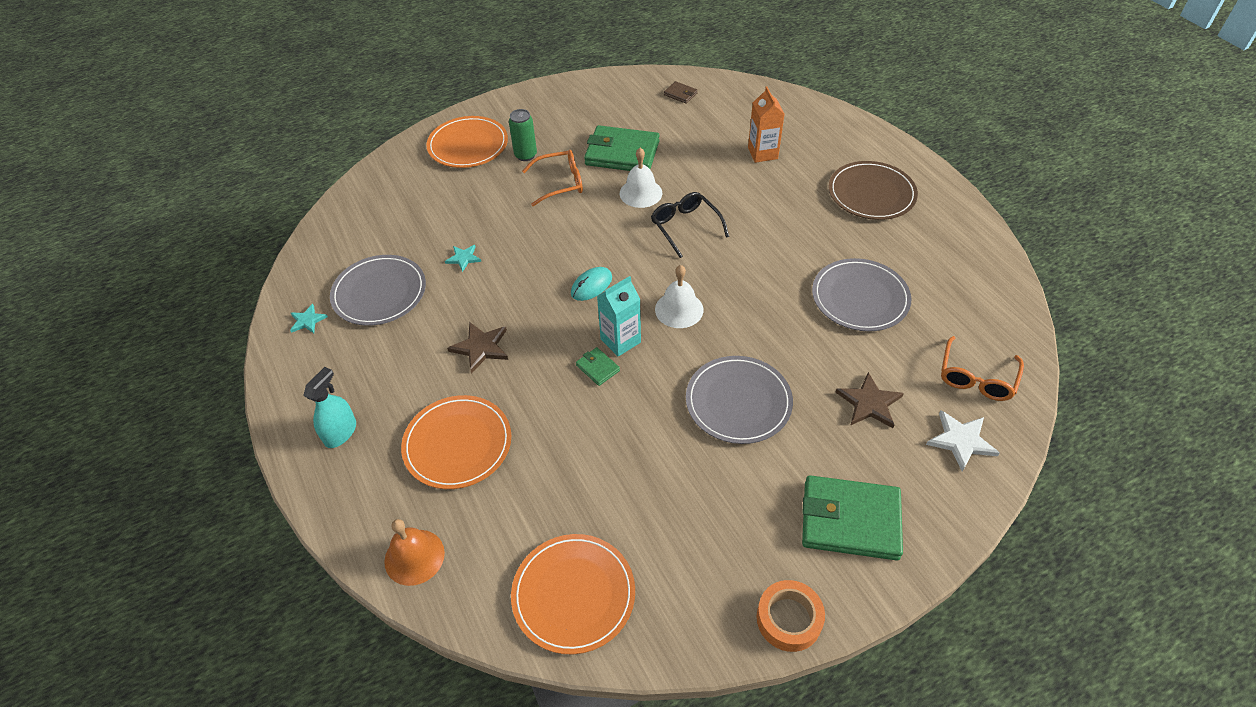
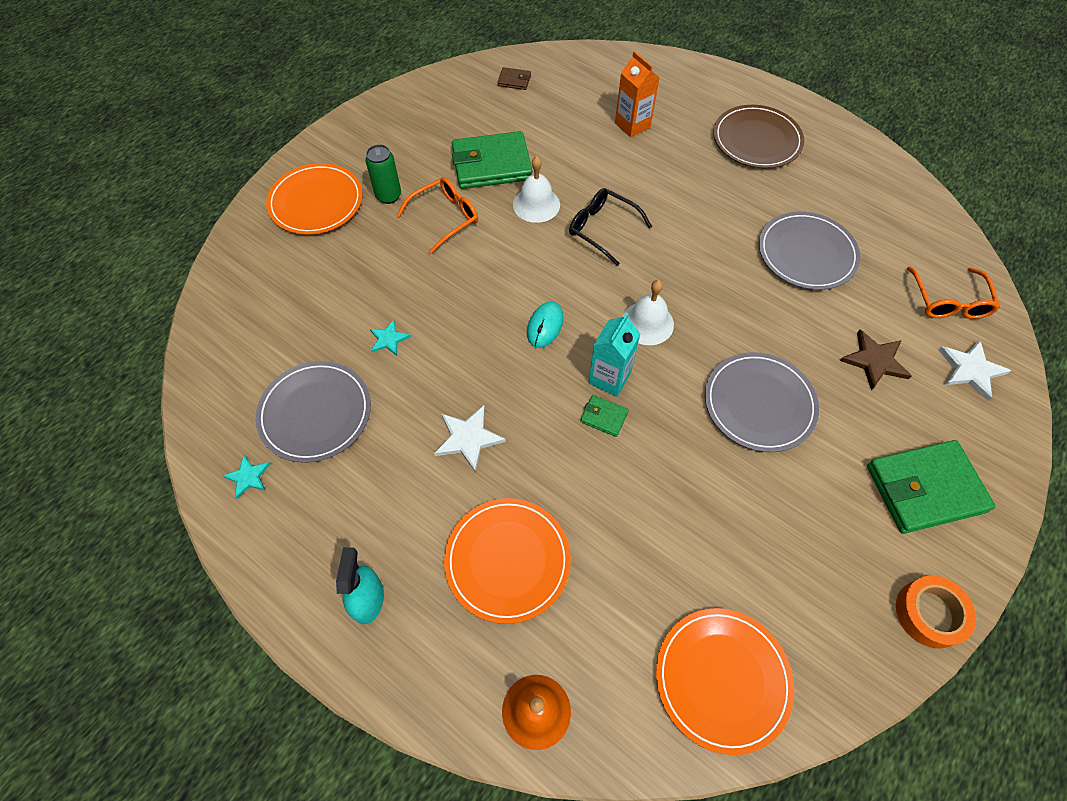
camera: 25 degrees left, 10 degrees up
brown star [447,322,508,374] -> white star [434,405,506,472]

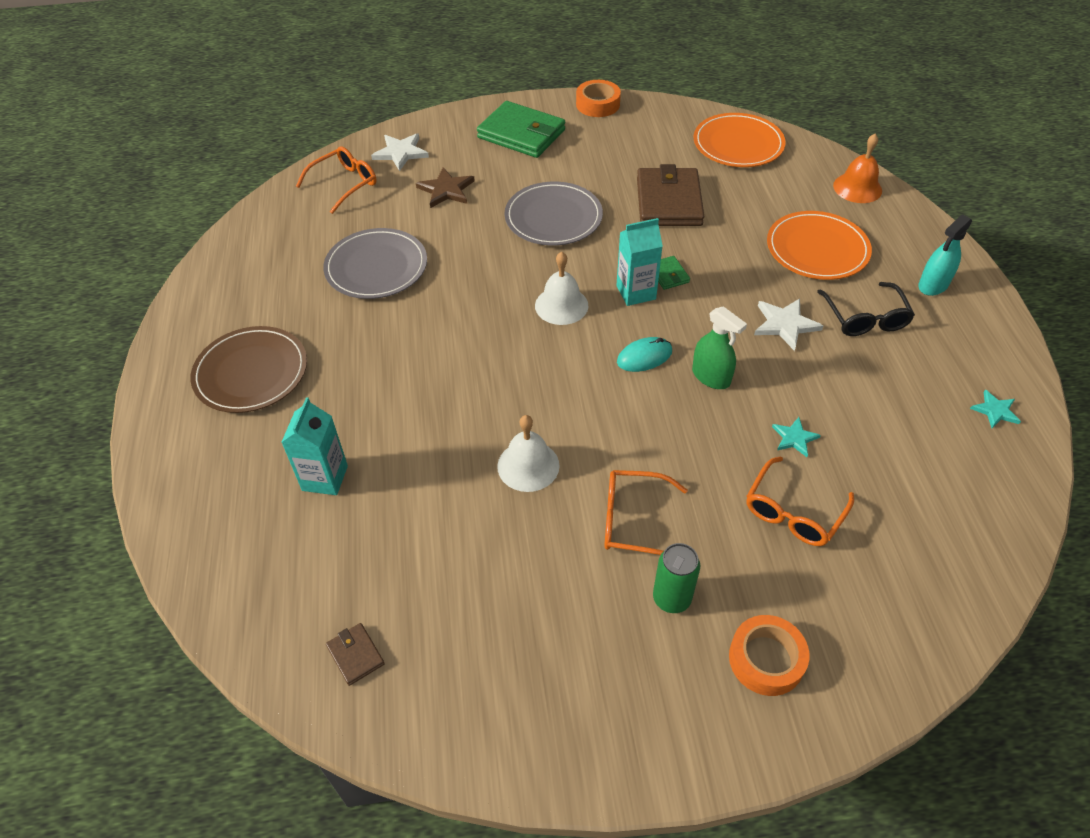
camera: 135 degrees left, 10 degrees down
grey plate [256,361,371,463] -> none
orange plate [266,163,363,235] -> orange tape [729,615,809,696]
green wallet [452,131,533,189] -> none
black glasses [569,188,652,266] -> black glasses moved to [817,282,915,336]
orange carton [615,51,660,138] -> turquoise carton [281,397,348,495]
none -> brown wallet [637,164,704,226]
none -> green spray bottle [692,306,747,389]
none -> orange glasses [746,456,854,546]

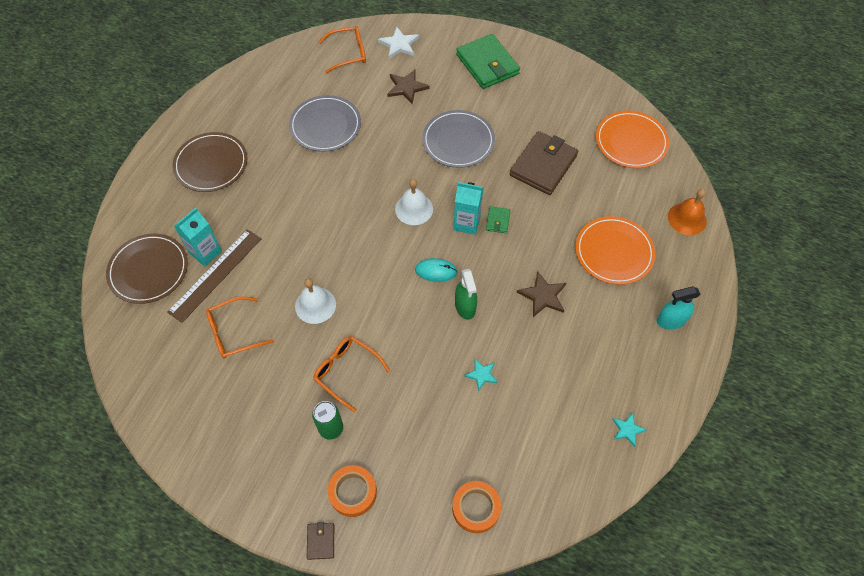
camera: 30 degrees right, 10 degrees up
brown wallet [326,623,385,686] -> brown wallet moved to [307,522,334,560]
orange tape [576,80,621,117] -> orange tape moved to [452,481,501,533]
orange glasses [746,456,854,546] -> orange glasses moved to [206,296,274,358]
white star [754,299,823,351] -> brown star [517,271,566,317]
black glasses [817,282,915,336] -> none
none -> brown plate [106,234,188,304]
none -> brown ruler [167,229,262,323]

